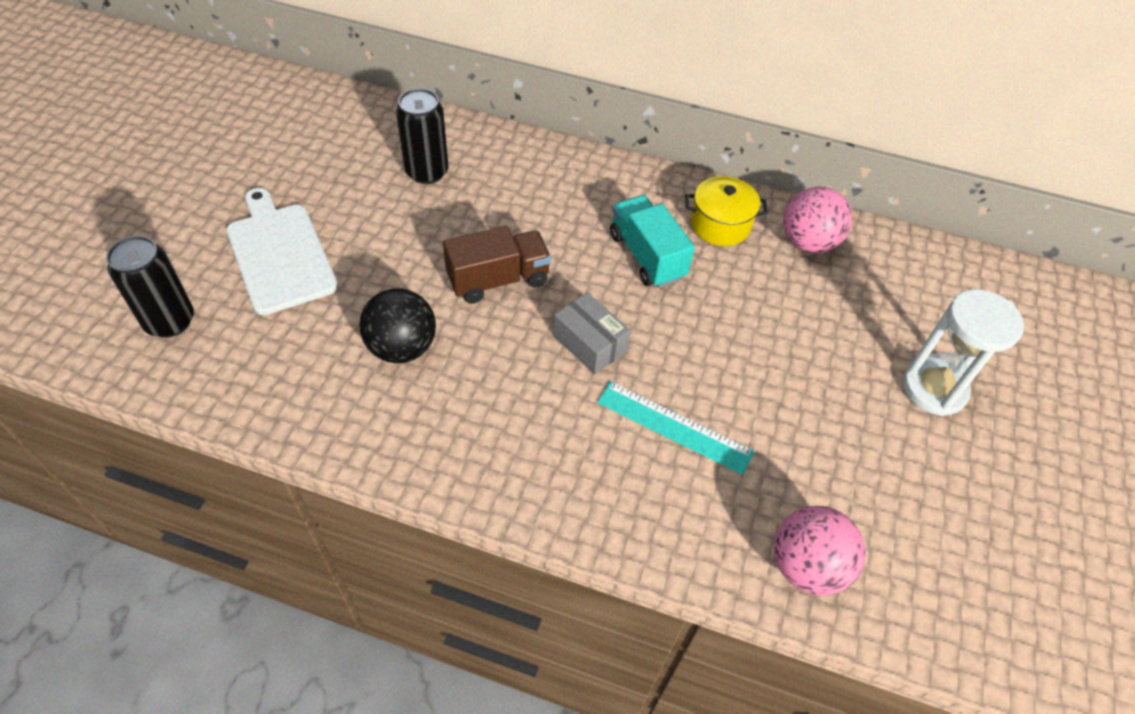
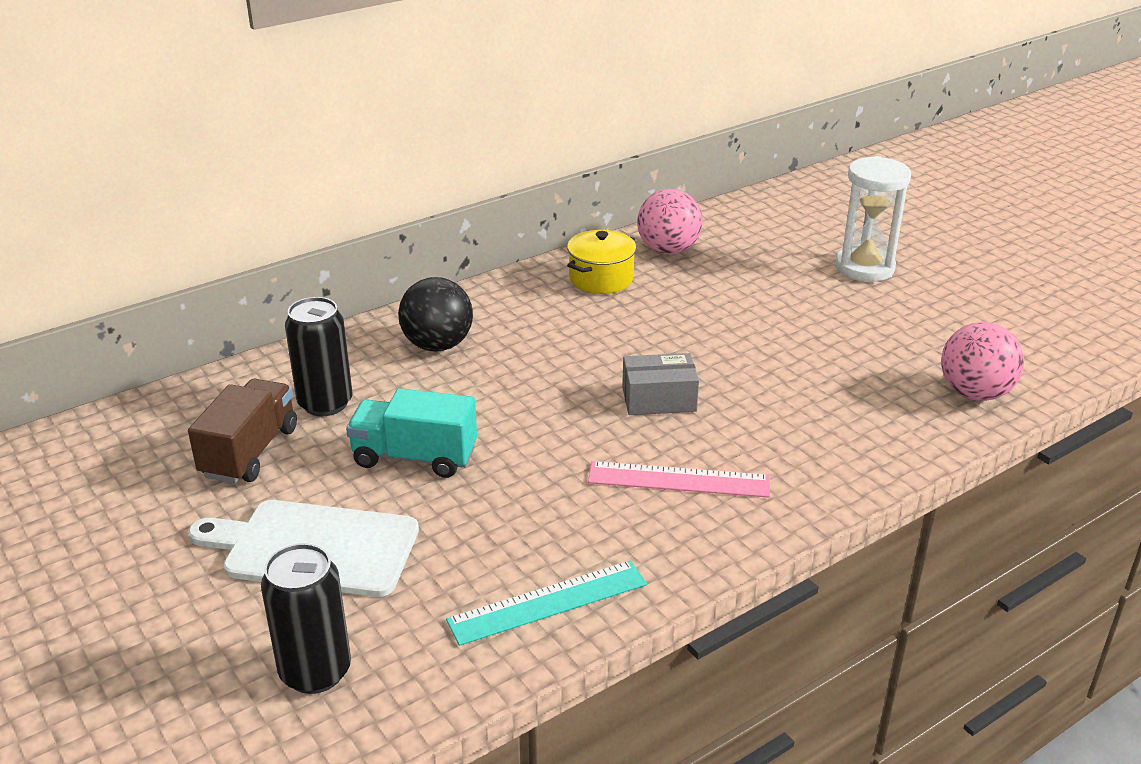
camera: 50 degrees left, 20 degrees down
black ball [359,288,436,363] -> black ball moved to [398,277,473,351]
brown truck [443,226,551,304] -> brown truck moved to [188,379,297,483]
turquoise ruler [597,381,755,475] -> turquoise ruler moved to [446,560,647,646]
turquoise truck [610,195,695,288] -> turquoise truck moved to [346,388,477,478]
none -> pink ruler [588,461,770,498]

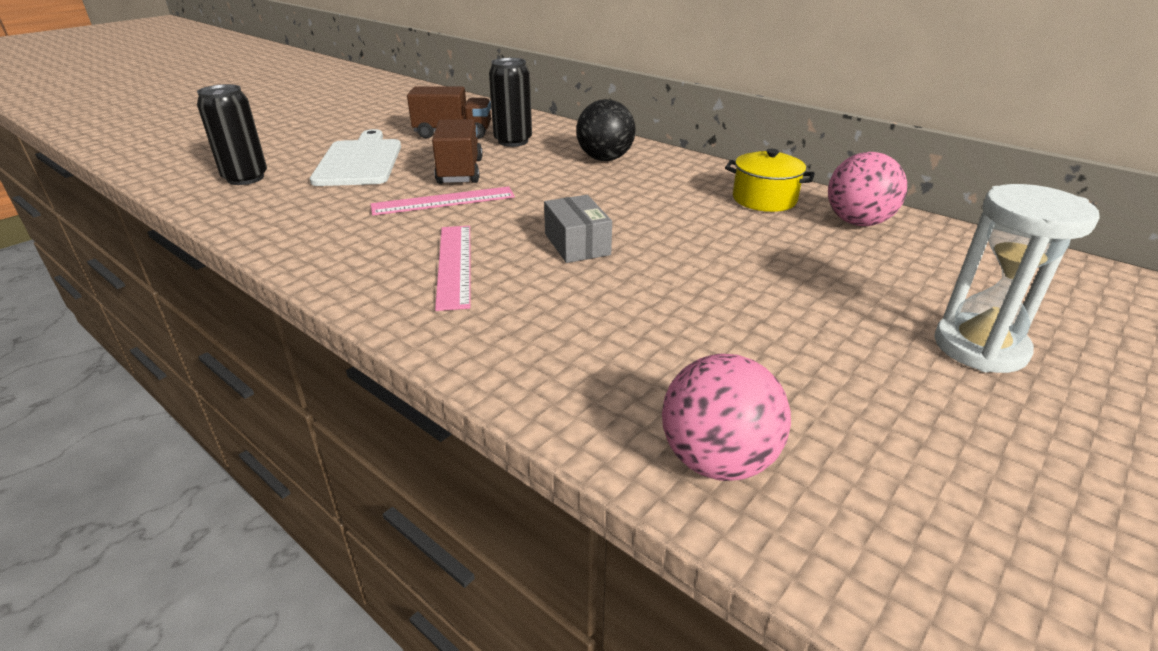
camera: 75 degrees right, 0 degrees up
turquoise truck [346,388,477,478] -> brown truck [432,119,483,184]
turquoise ruler [446,560,647,646] -> none
none -> pink ruler [371,186,515,216]

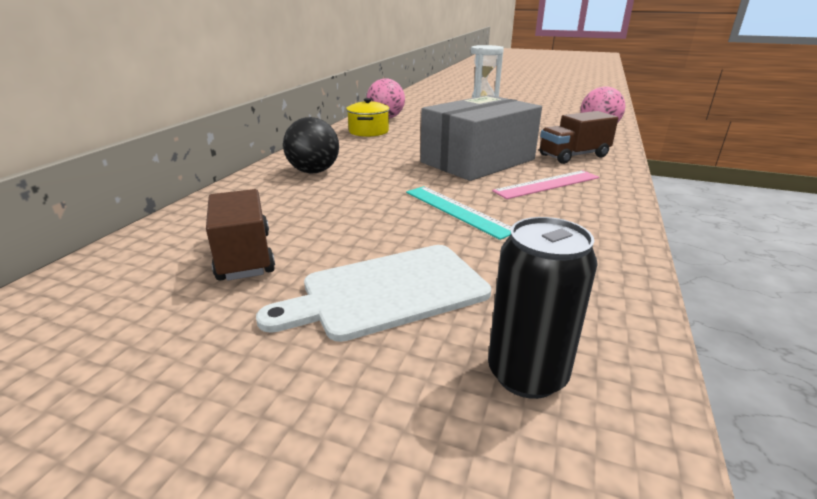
camera: 110 degrees left, 5 degrees down
pink ruler [371,186,515,216] -> turquoise ruler [406,186,511,240]
brown truck [432,119,483,184] -> brown truck moved to [539,111,618,164]
black can [489,58,532,147] -> none
grey box [544,195,612,263] -> grey box [421,95,542,181], size x2.16

